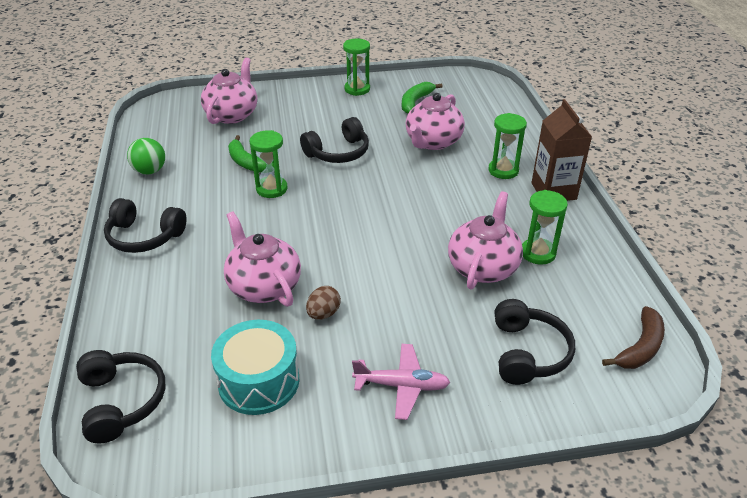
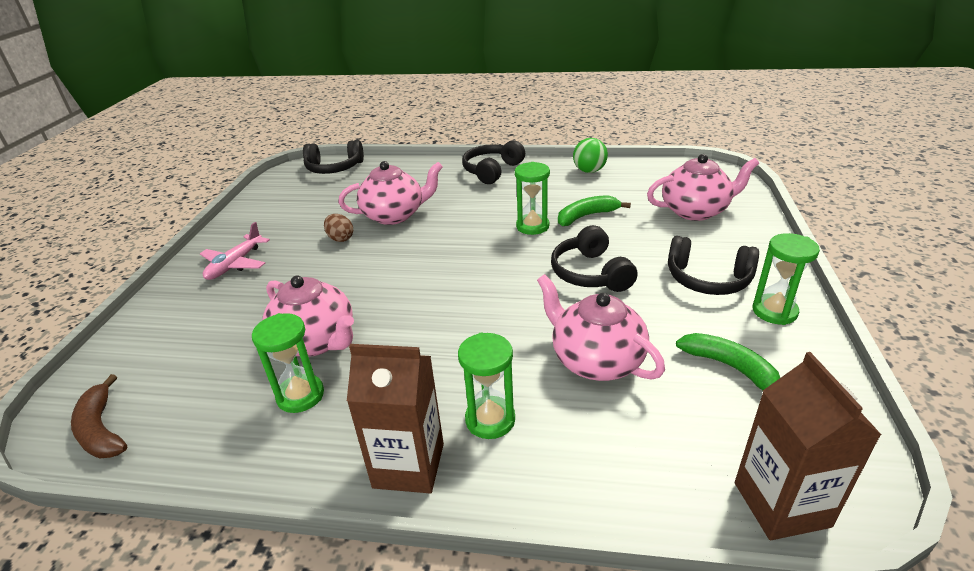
camera: 110 degrees right, 5 degrees down
pink teapot [201,58,258,124] -> pink teapot turned 45 degrees counterclockwise [647,154,759,221]
turquoise drum [211,320,300,415] -> none
black headphones [495,299,575,385] -> black headphones moved to [668,236,759,295]
none -> brown carton [735,352,881,540]

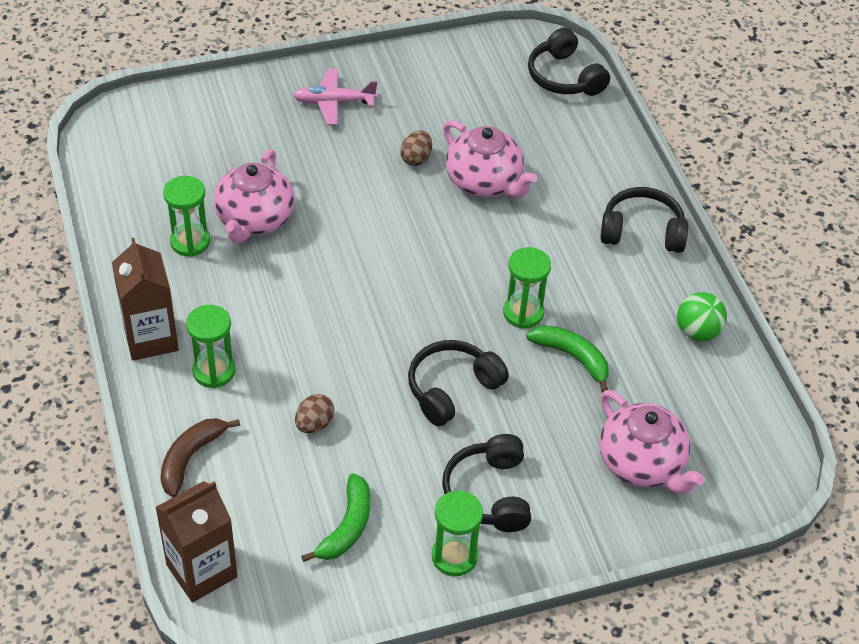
camera: 60 degrees right, 15 degrees up
brown banana [71,374,127,459] -> brown banana moved to [160,418,240,497]
pink teapot [537,274,665,381] -> brown egg [295,394,334,433]

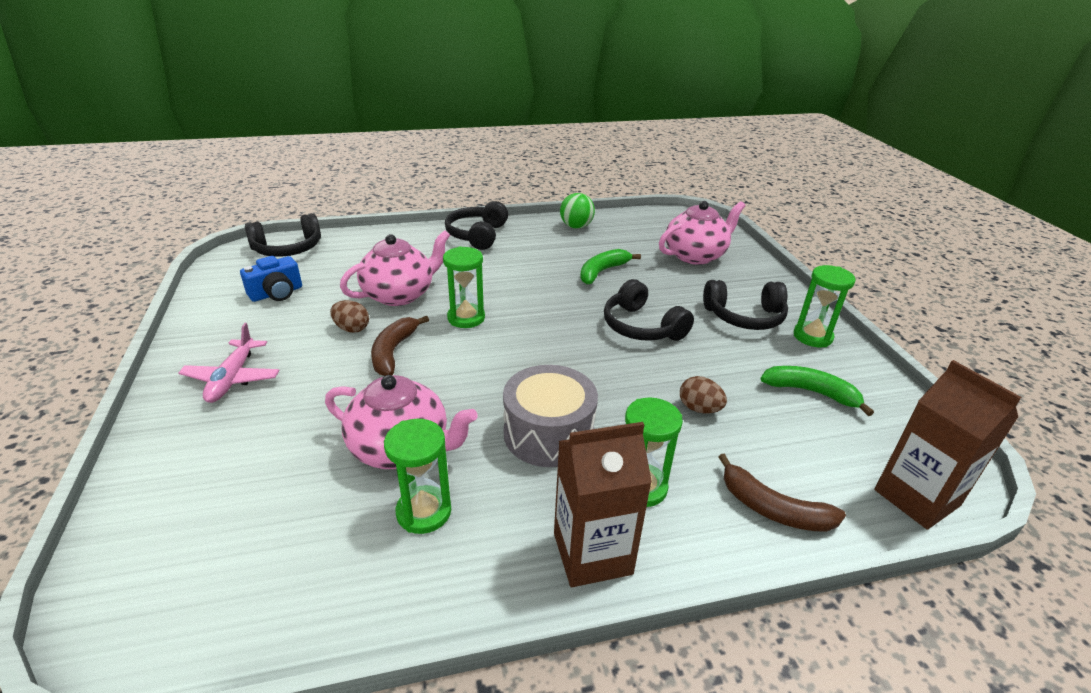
camera: 85 degrees left, 15 degrees down
green hourglass [503,247,551,329] -> green hourglass moved to [443,246,485,328]
none -> blue camera [240,256,302,302]
none -> brown banana [371,316,429,376]
none -> grey drum [503,365,598,467]

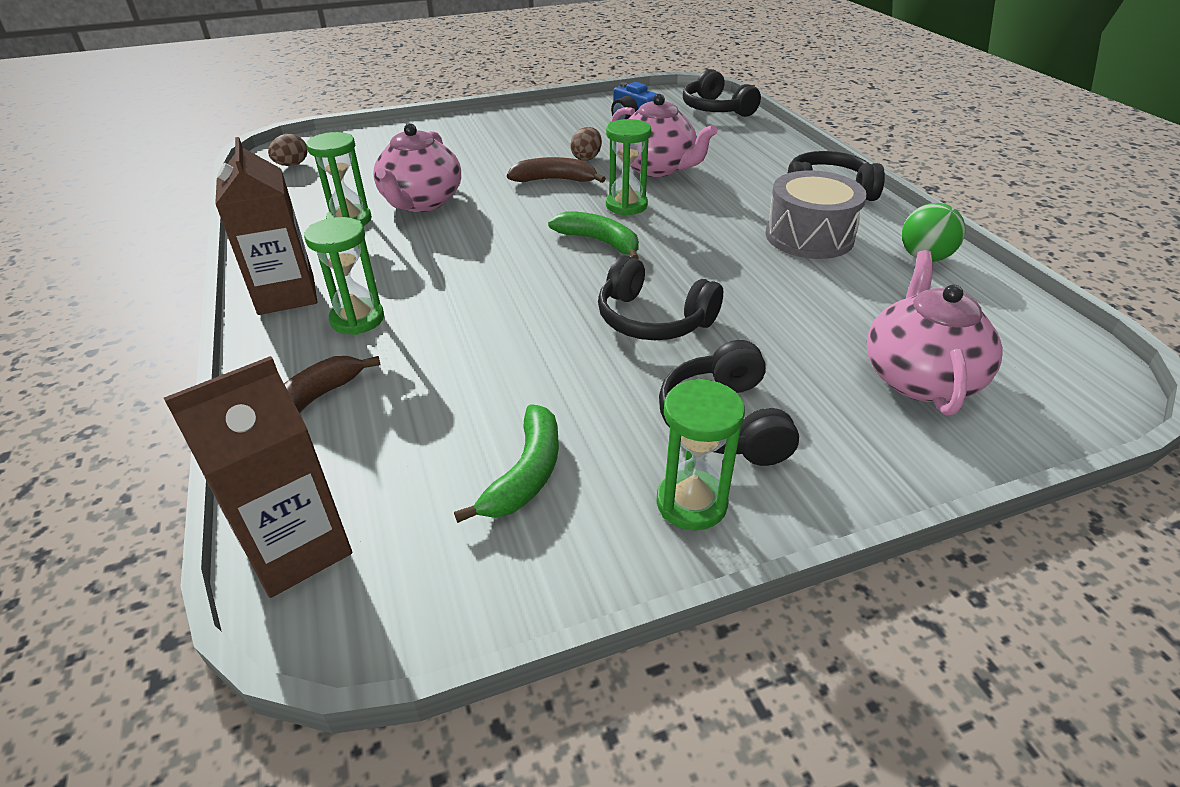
camera: 85 degrees right, 5 degrees up
pink plane [179,323,280,403] -> none
grey drum [503,365,598,467] -> grey drum moved to [766,170,867,259]
green banana [580,249,641,284] -> green banana moved to [548,211,639,259]
black headphones [604,279,694,341] -> black headphones turned 105 degrees counterclockwise [598,255,723,340]
pink teapot [659,201,745,265] -> pink teapot turned 135 degrees counterclockwise [867,250,1003,415]
brown egg [680,376,727,413] -> brown egg moved to [268,134,308,166]

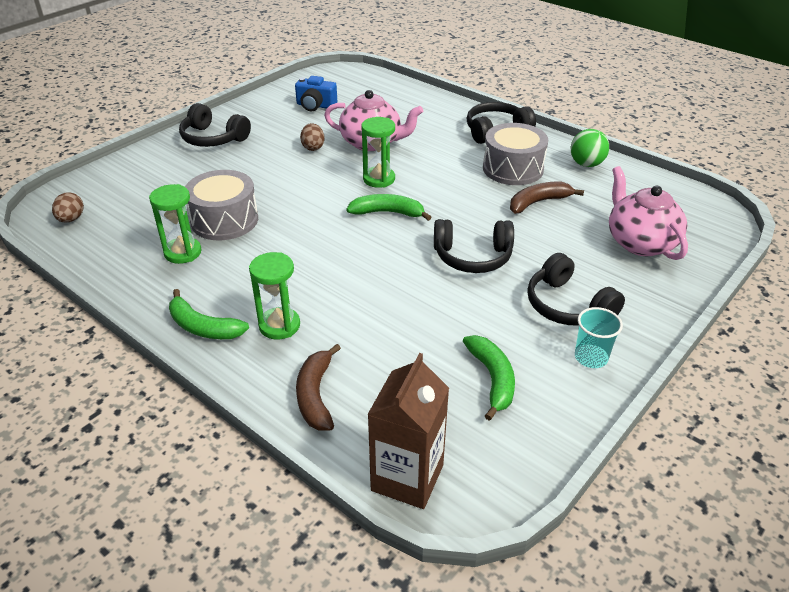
camera: 30 degrees left, 0 degrees up
brown carton [215,137,318,315] -> green banana [169,289,249,339]
pink teapot [373,123,461,212] -> grey drum [185,170,258,240]
brown banana [507,157,606,183] -> brown banana moved to [510,182,584,214]
green hourglass [657,378,745,530] -> turquoise cup [575,307,623,368]
black headphones [683,69,761,117] -> black headphones moved to [179,103,251,147]

